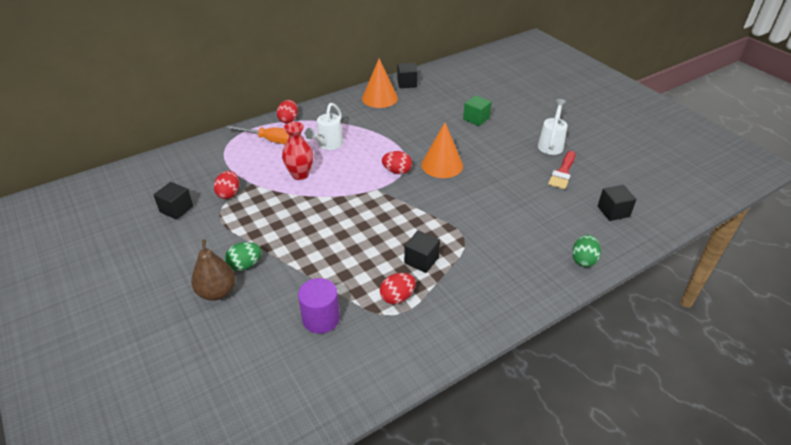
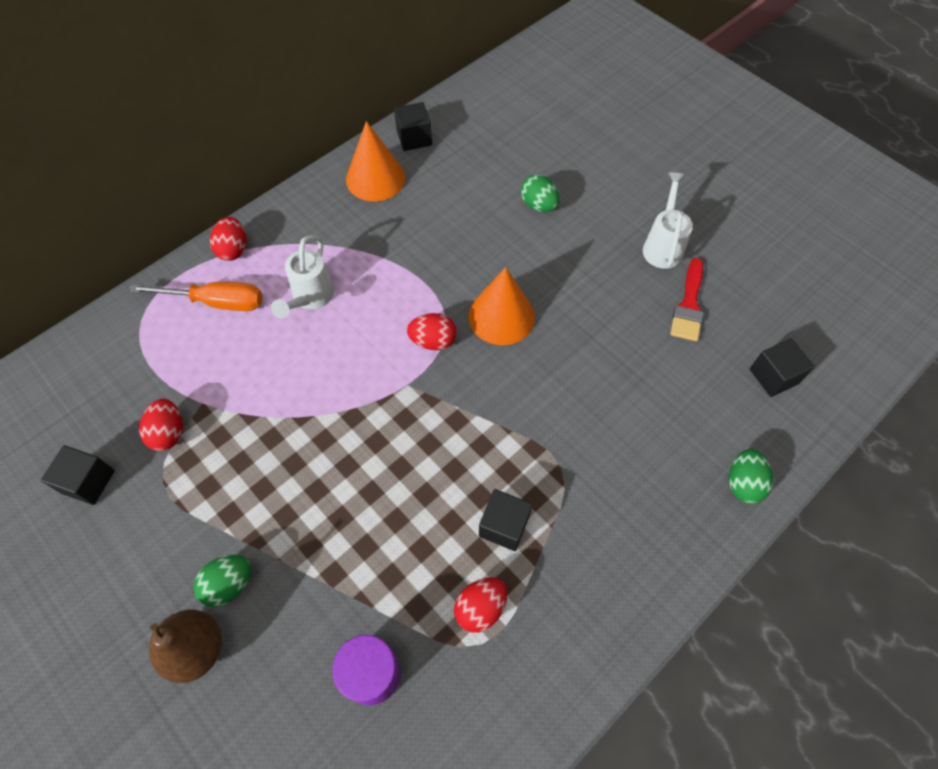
camera: 10 degrees left, 20 degrees up
red vase [282,122,313,180] -> none
green cube [463,95,492,126] -> green egg [521,175,560,212]

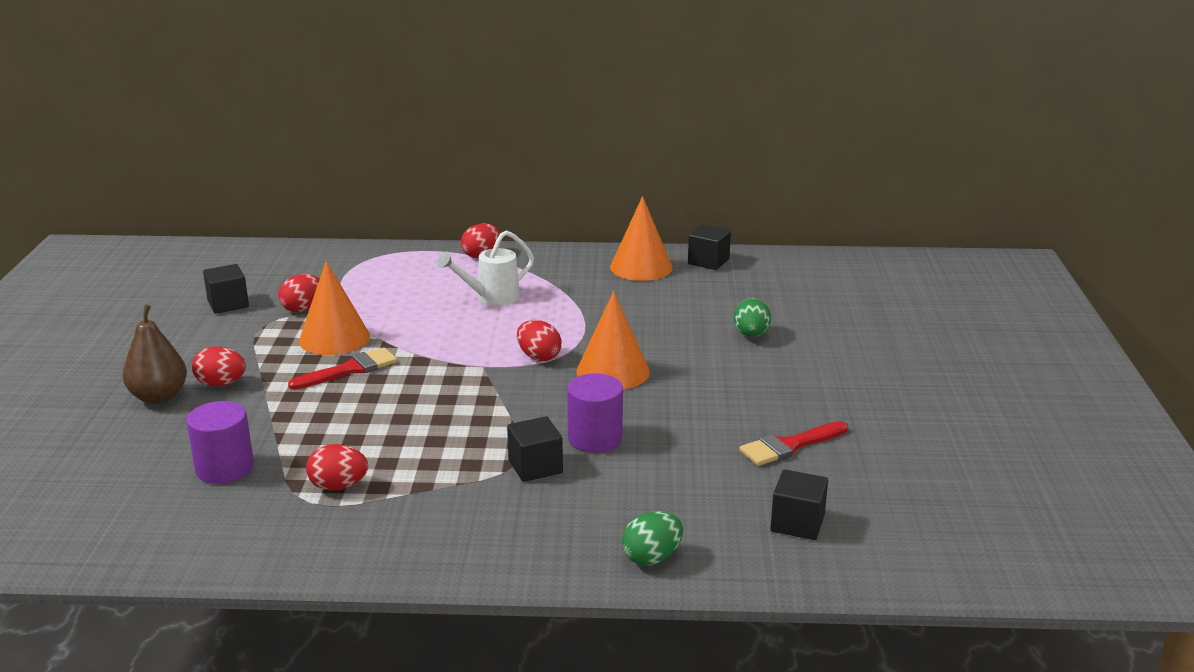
camera: 45 degrees right, 35 degrees down
orange screwdriver [130,282,262,311] -> none
green egg [194,555,251,607] -> red egg [192,346,246,387]
black cube [479,489,532,551] -> black cube moved to [507,416,563,482]
white watering can [643,173,693,269] -> none
none -> red brush [288,348,397,390]
none -> orange cone [299,261,370,355]
none -> purple cylinder [567,373,623,453]

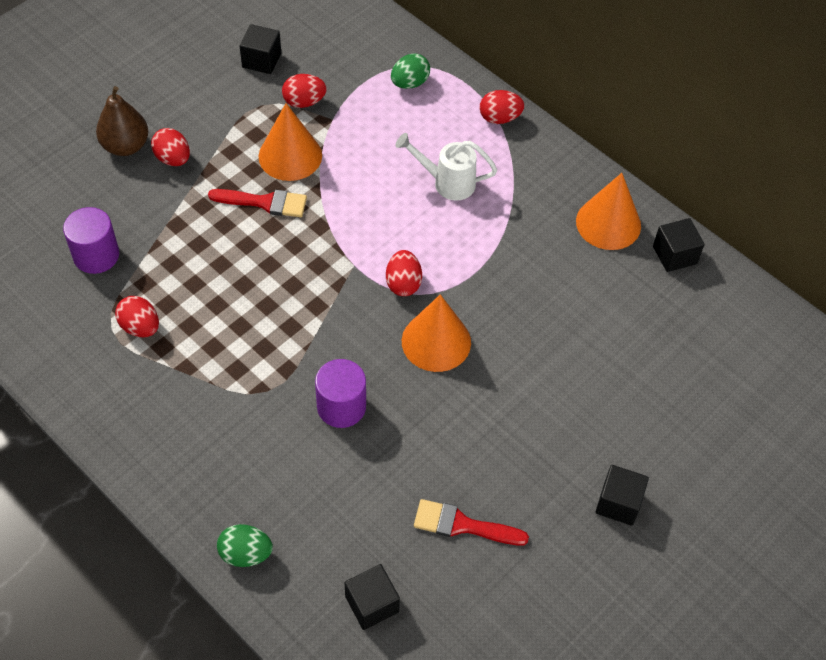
camera: 40 degrees right, 30 degrees up
black cube [507,416,563,482] -> black cube moved to [595,465,649,526]
green egg [734,298,771,337] -> green egg moved to [391,53,430,89]

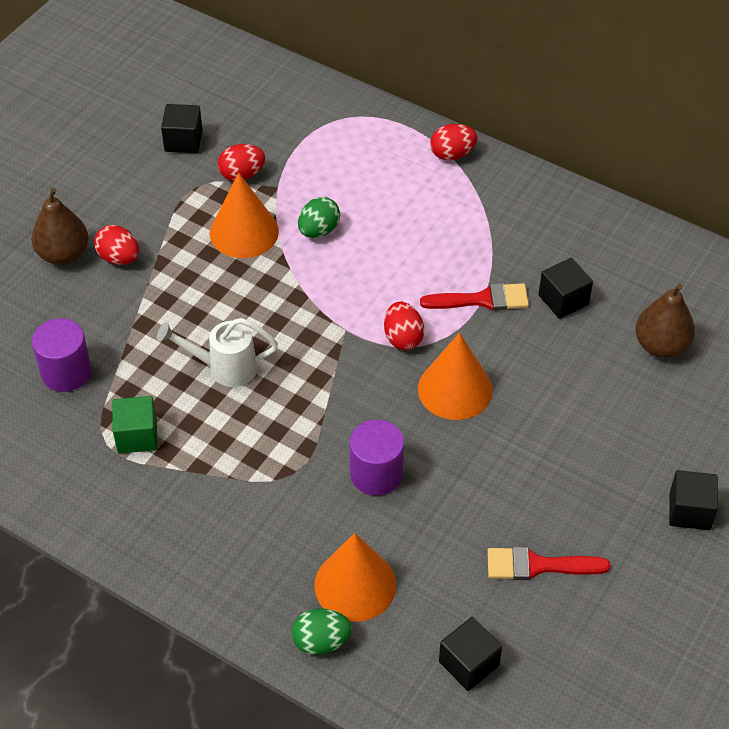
camera: 10 degrees left, 5 degrees down
red egg [115,296,159,337] -> green cube [112,396,158,453]
red brush [208,189,307,217] -> red brush moved to [420,283,529,311]
green egg [391,53,430,89] -> green egg moved to [298,197,340,238]
white watering can [395,133,497,201] -> white watering can moved to [157,318,278,387]
orange cone [576,173,641,250] -> orange cone moved to [314,533,396,622]
black cube [653,218,705,272] -> black cube moved to [538,258,593,319]
none -> brown pear [635,284,695,358]

